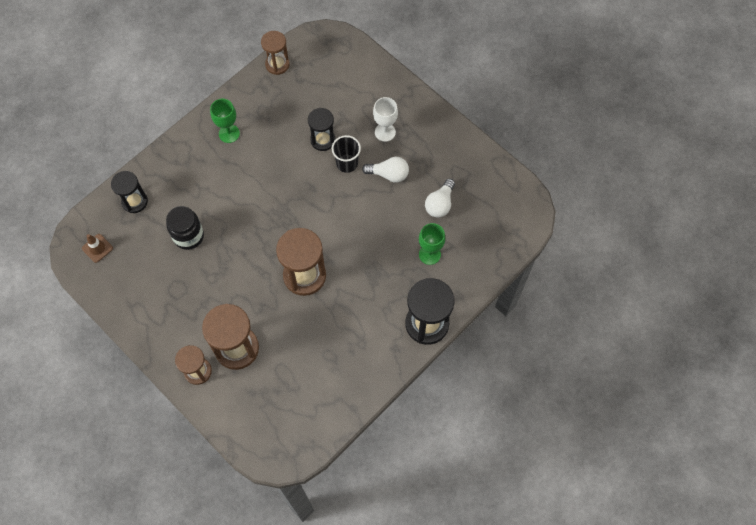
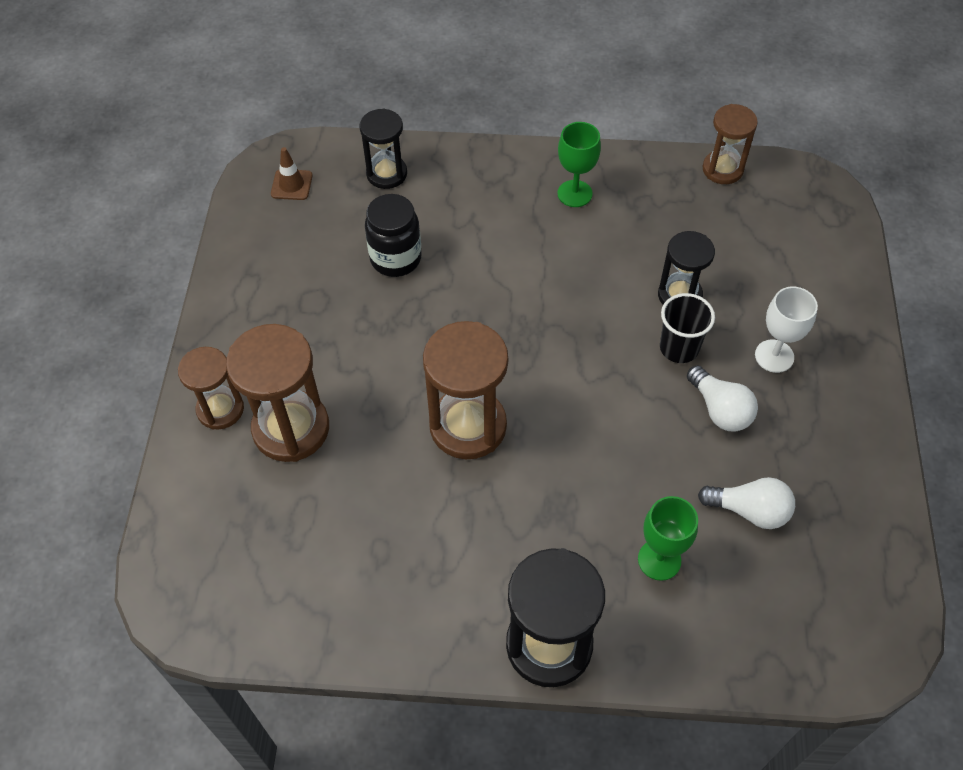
camera: 50 degrees right, 10 degrees down
white light bulb [425,179,455,218] -> white light bulb turned 150 degrees counterclockwise [698,477,795,529]

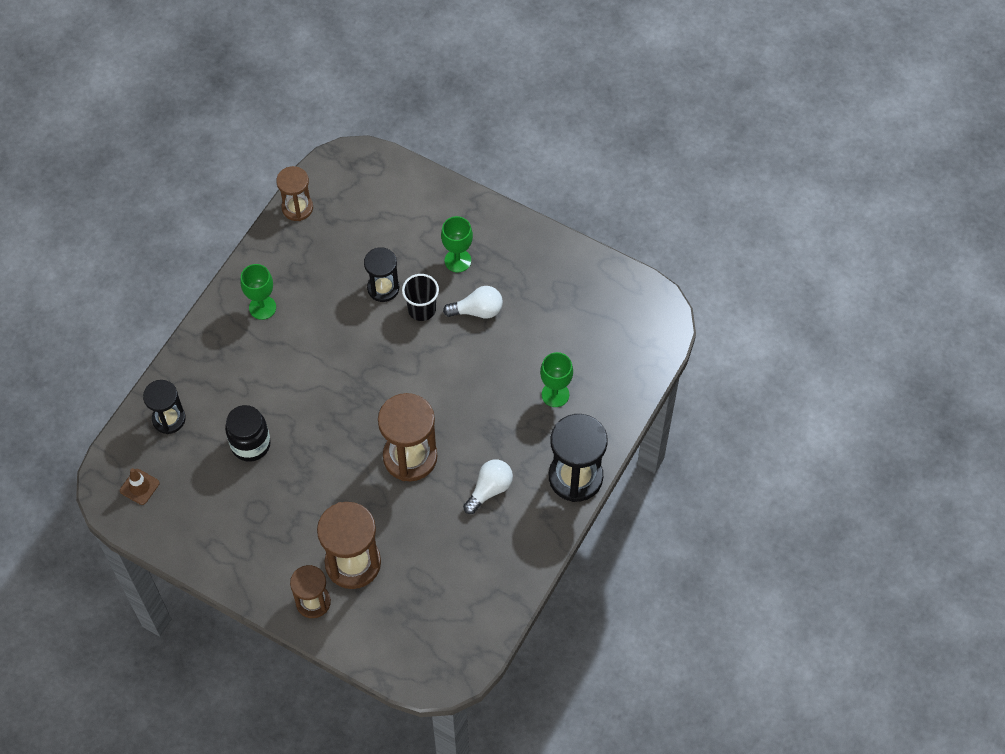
camera: 65 degrees left, 5 degrees up
white light bulb [698,477,795,529] -> white light bulb moved to [463,460,513,514]
white goblet [755,287,818,373] -> green goblet [441,216,473,272]

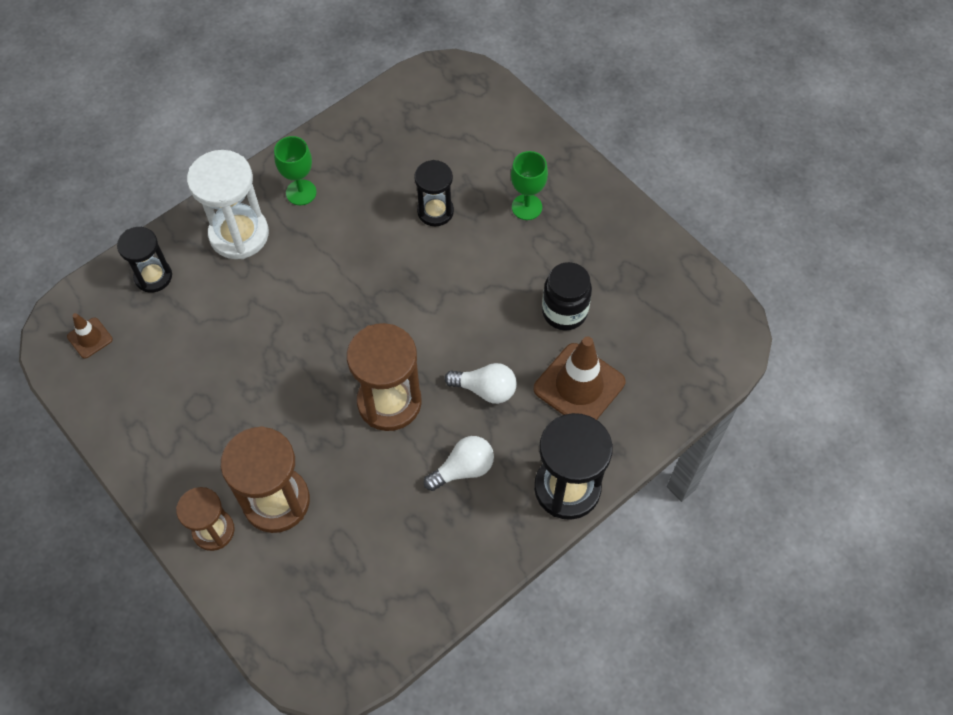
camera: 20 degrees right, 0 degrees up
black jar [225,405,271,462] -> black jar moved to [542,262,592,331]
brown hourglass [276,166,313,221] -> none
black cup [402,274,439,321] -> none
white light bulb [443,286,503,319] -> white light bulb moved to [444,363,517,404]
green goblet [540,352,573,407] -> brown traffic cone [533,337,625,420]
none -> white hourglass [187,150,269,259]

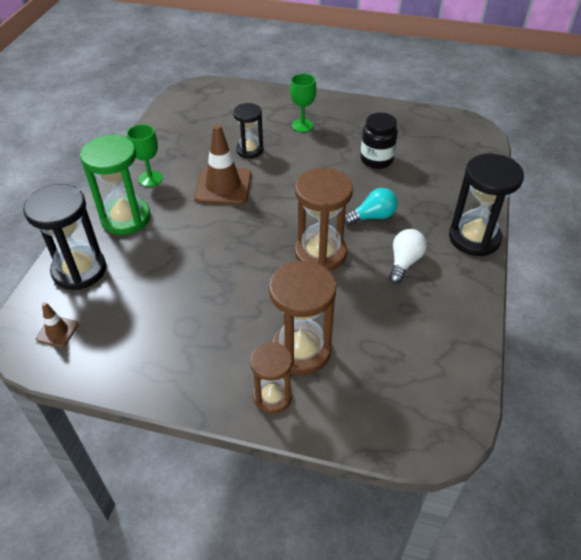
camera: 35 degrees left, 15 degrees down
black hourglass [117,227,172,293] -> black hourglass [23,184,106,290], size x1.62
white hourglass [187,150,269,259] -> green hourglass [80,134,151,235]
white light bulb [444,363,517,404] -> turquoise light bulb [345,188,398,225]
brown traffic cone [533,337,625,420] -> brown traffic cone moved to [194,124,252,205]

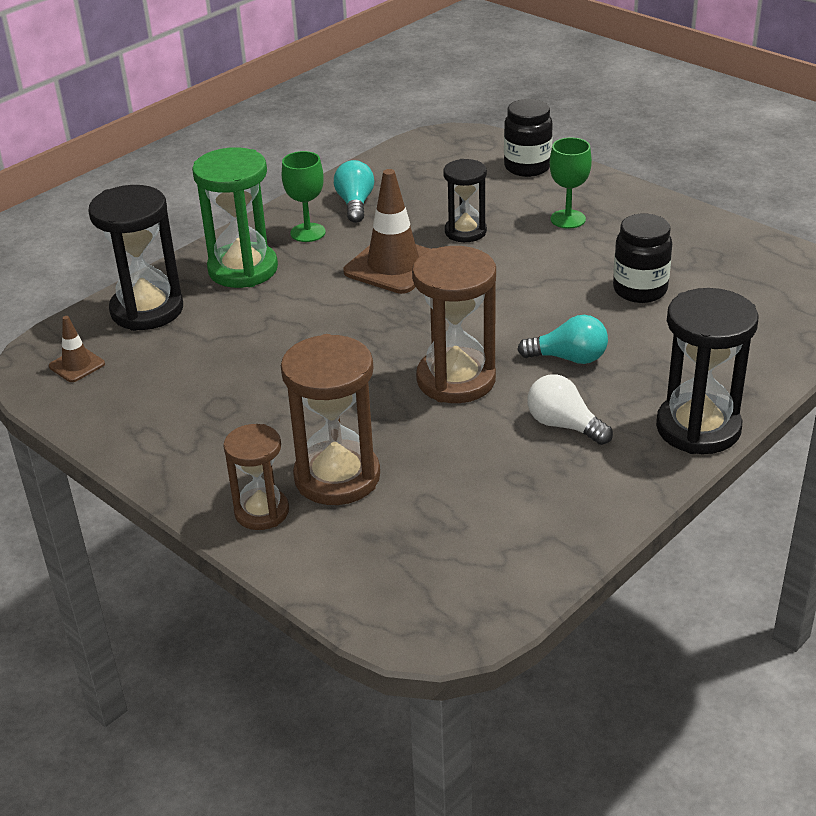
camera: 30 degrees right, 10 degrees down
white light bulb [389,229,427,284] -> white light bulb turned 105 degrees counterclockwise [527,374,613,445]
none -> turquoise light bulb [334,160,374,223]
none -> black jar [504,99,553,177]

